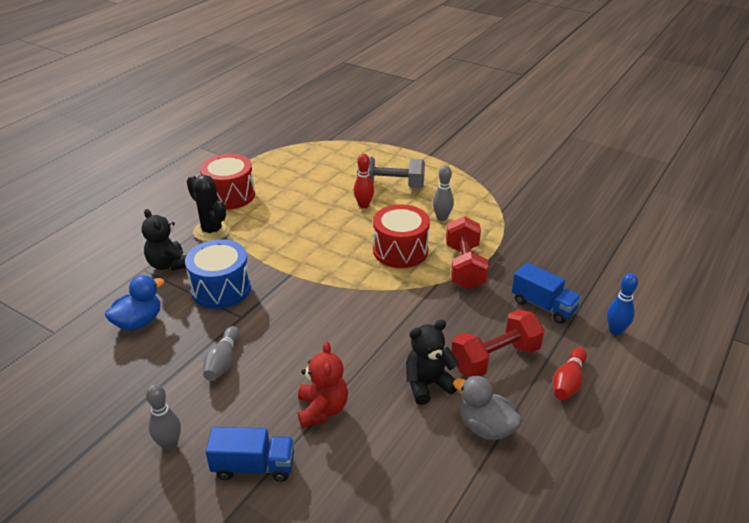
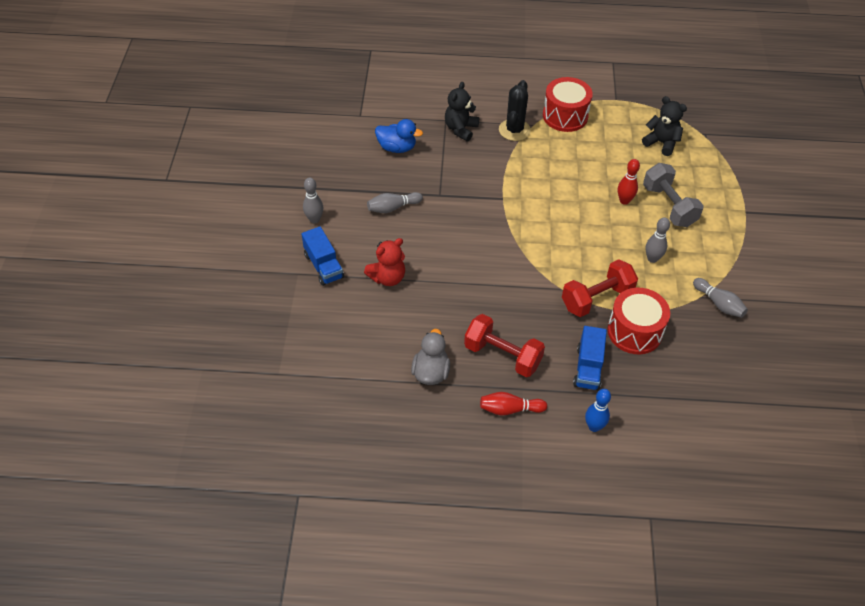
camera: 60 degrees right, 15 degrees up
blue drum [185,239,251,309] -> none
red drum [373,204,430,268] -> red drum moved to [608,288,670,354]
black teddy bear [406,320,459,405] -> black teddy bear moved to [642,96,687,156]
none -> grey bowling pin [693,278,748,318]

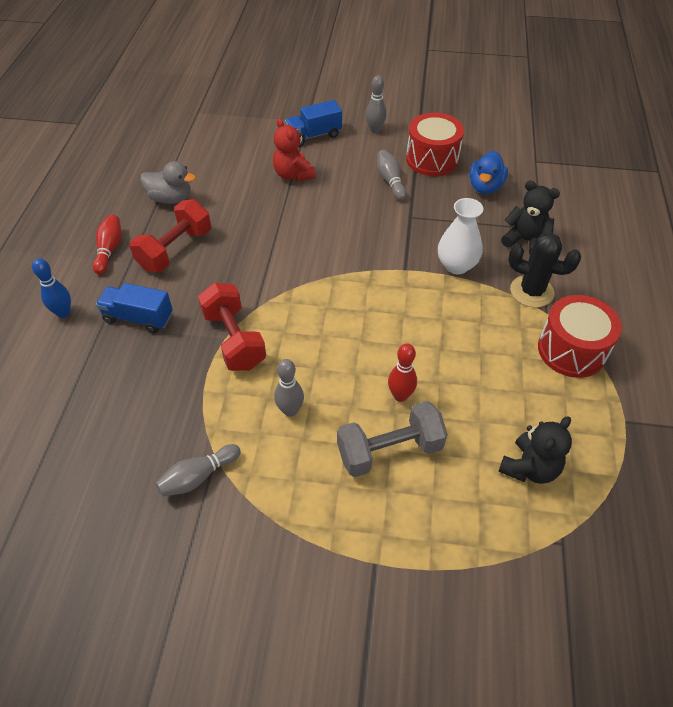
camera: 95 degrees right, 0 degrees up
red drum [608,288,670,354] -> red drum moved to [406,113,464,176]
none -> white vase [438,198,483,274]

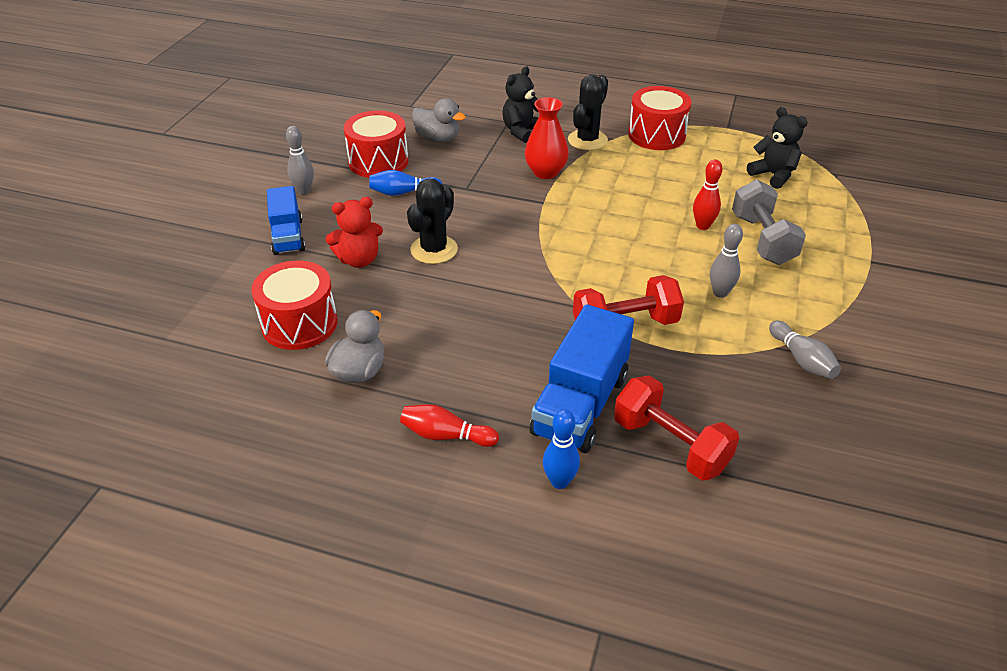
camera: 80 degrees left, 10 degrees down
blue truck [96,283,173,333] -> blue truck [529,304,634,453], size x1.58
red dumbbell [130,199,211,272] -> red dumbbell moved to [614,375,739,481]
grey bowling pin [377,150,407,201] -> blue bowling pin [369,170,442,196]
white vase [438,198,483,274] -> red vase [525,97,569,179]
blue duck [469,151,508,194] -> grey duck [412,98,466,142]
none -> red drum [251,260,337,350]
none -> black cactus [407,178,458,264]

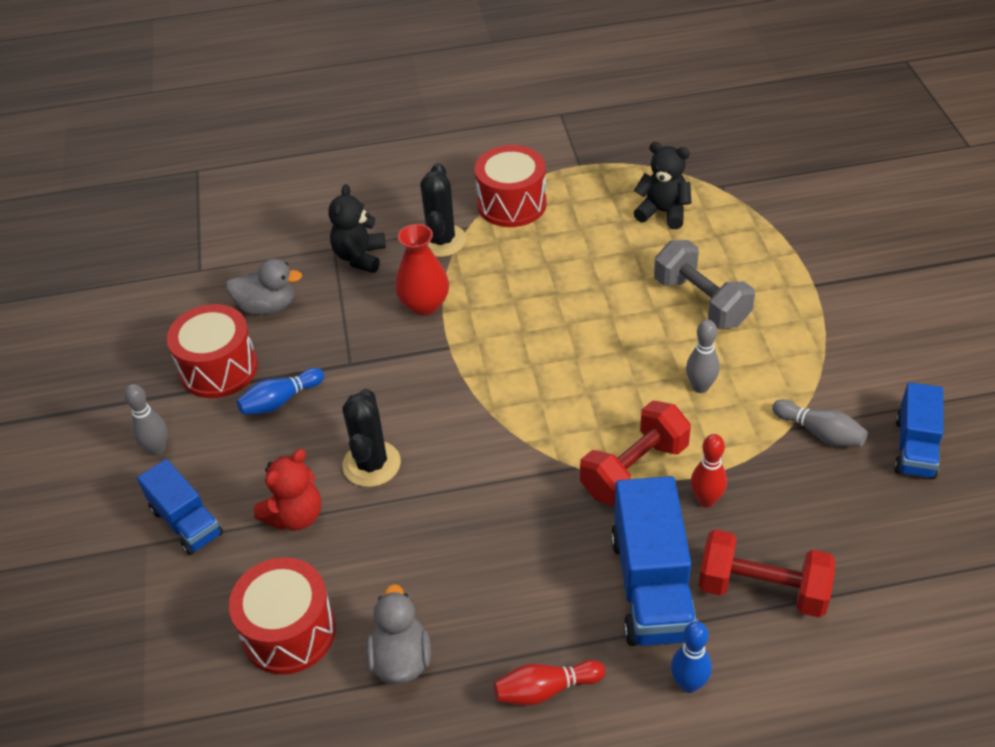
camera: 25 degrees left, 5 degrees up
red bowling pin [693,159,723,230] -> red bowling pin moved to [691,434,727,508]
none -> blue truck [894,382,943,479]

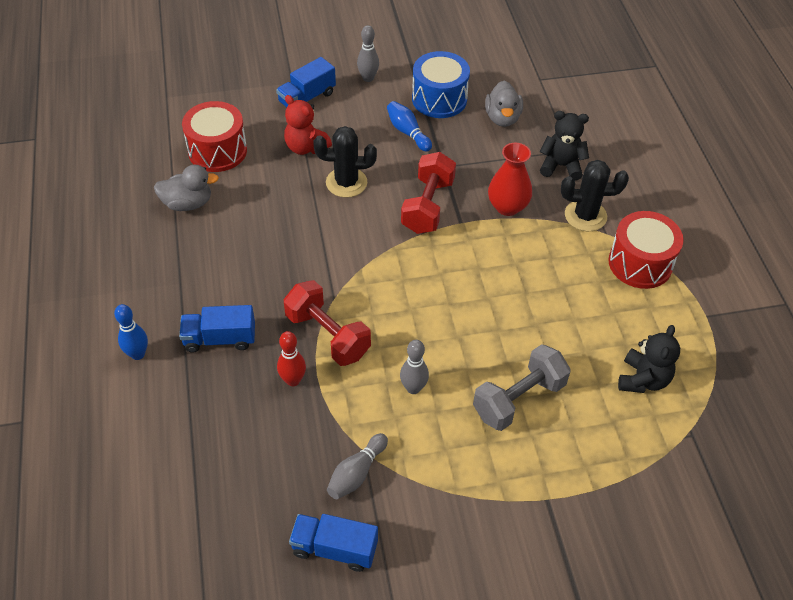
camera: 85 degrees right, 5 degrees up
red drum [167,304,258,398] -> blue drum [412,51,470,118]
red bowling pin [494,660,605,706] -> none
blue truck [611,476,698,646] -> blue truck [179,305,255,353], size x0.63
red dumbbell [698,529,835,618] -> red dumbbell moved to [401,152,456,234]

